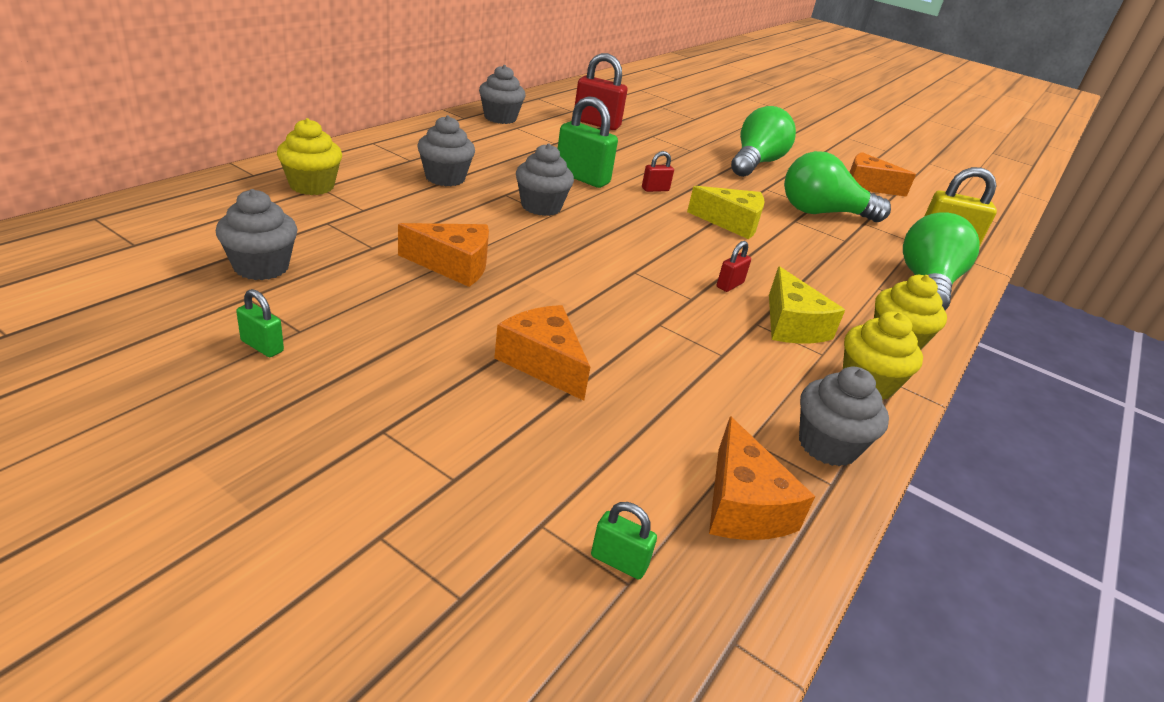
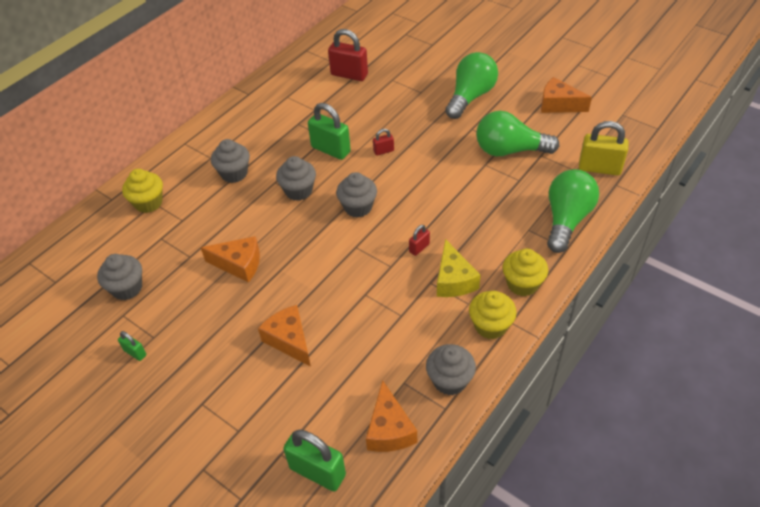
camera: 10 degrees right, 15 degrees up
grey cupcake [479,65,526,124] -> grey cupcake moved to [336,172,377,217]
green padlock [591,502,657,580] -> green padlock [283,429,346,491], size x2.00
yellow cheese [687,186,765,239] -> none

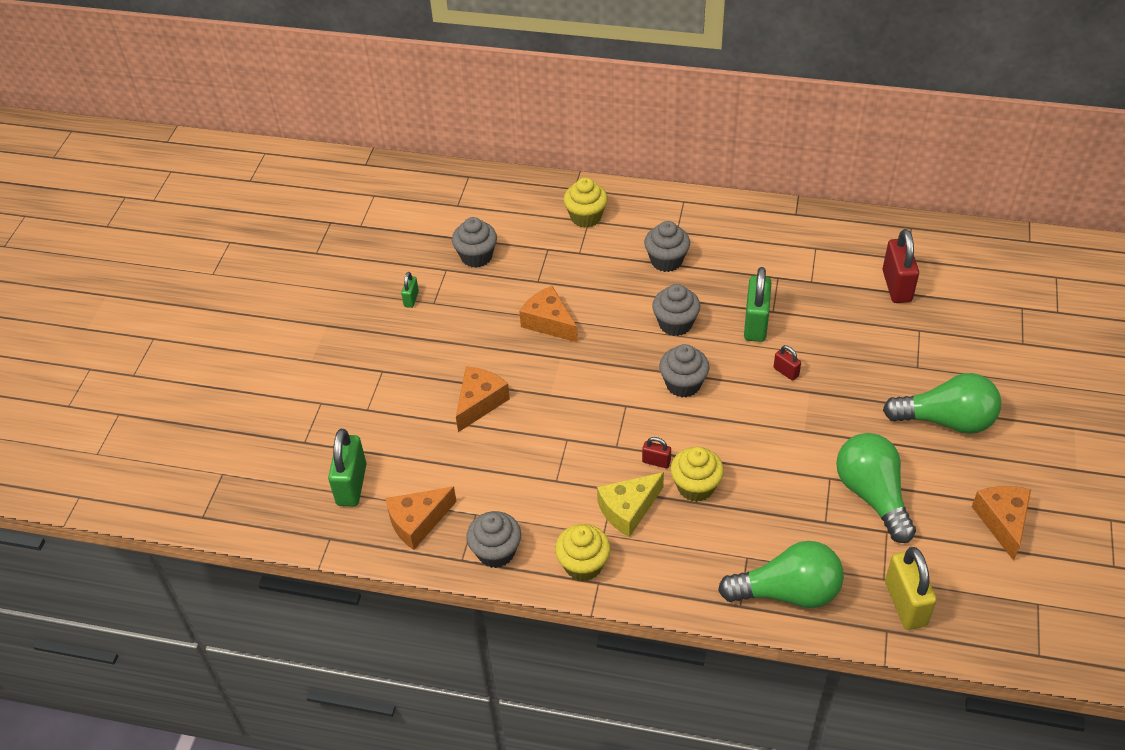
camera: 65 degrees right, 0 degrees up
orange cheese [201,236,260,283] -> orange cheese turned 150 degrees clockwise [519,286,578,343]
yellow cupcake [503,248,548,296] -> yellow cupcake moved to [670,447,724,502]

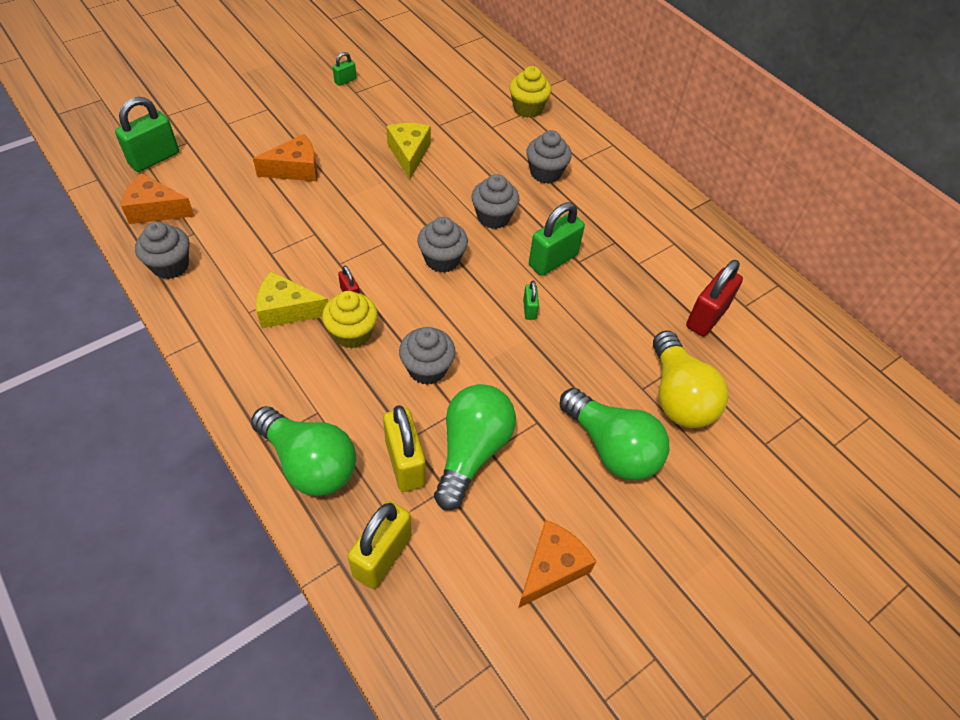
camera: 35 degrees right, 5 degrees up
grey cupcake [452,217,497,268] -> grey cupcake moved to [399,327,456,385]
orange cheese [519,286,578,343] -> yellow cheese [386,123,431,179]
yellow cupcake [555,524,610,581] -> none
red padlock [773,345,801,381] -> green padlock [523,281,539,320]
none -> yellow padlock [383,405,426,492]
none -> yellow light bulb [653,331,728,428]

